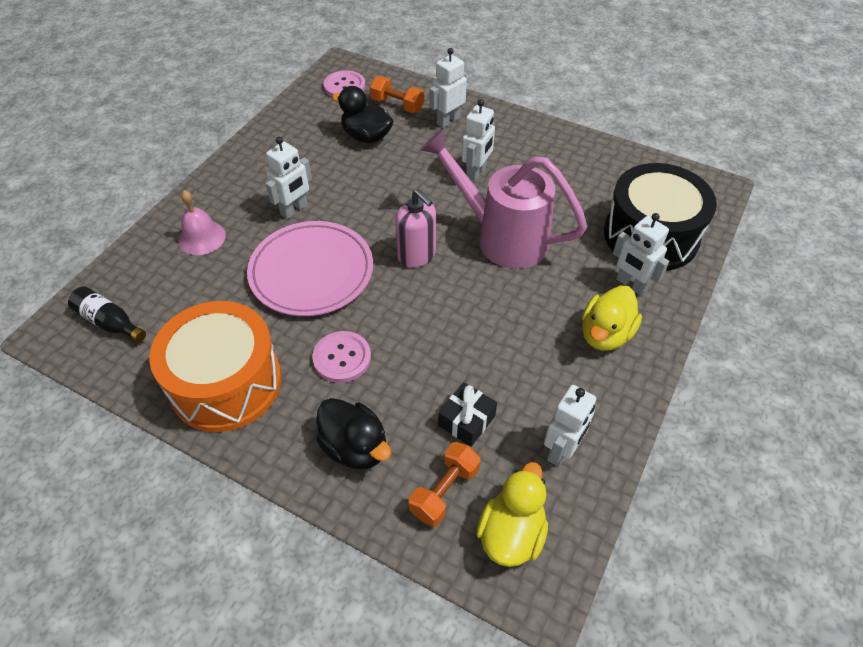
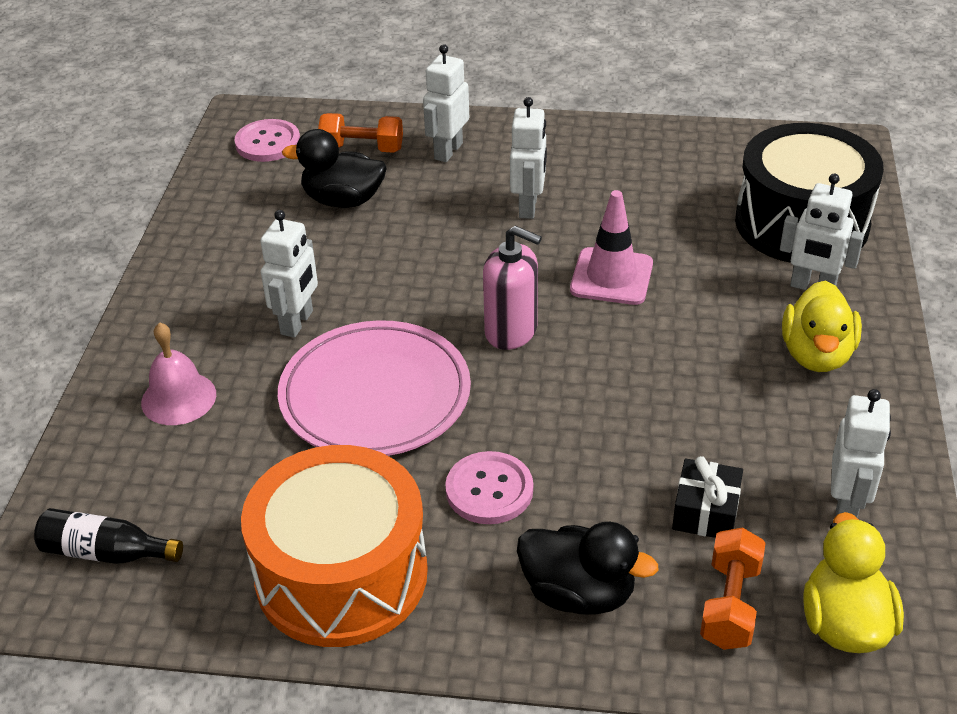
camera: 20 degrees left, 10 degrees down
pink watering can [420,129,587,269] -> pink traffic cone [570,190,653,305]

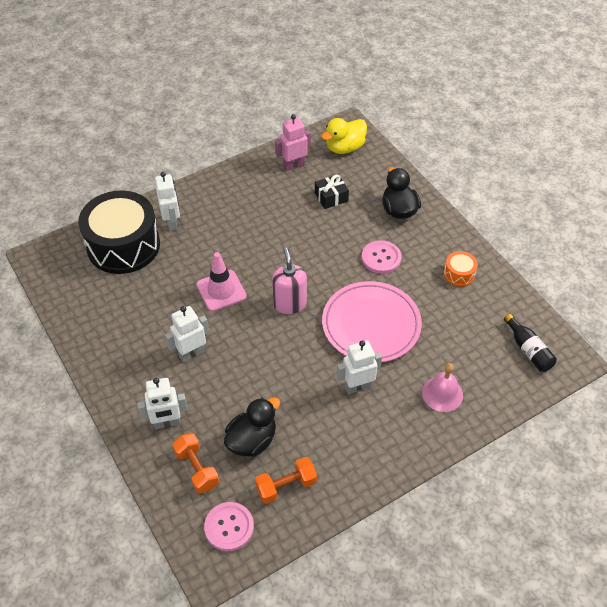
camera: 130 degrees left, 10 degrees up
orange drum [241,445,428,647] -> orange drum [444,251,478,287], size x0.42
black duck [282,129,386,208] -> black duck turned 105 degrees counterclockwise [224,397,280,457]
orange dumbbell [700,527,766,650] -> orange dumbbell moved to [255,457,317,504]
yellow duck [782,280,862,372] -> none
white robot [831,389,891,518] -> pink robot [275,114,311,171]

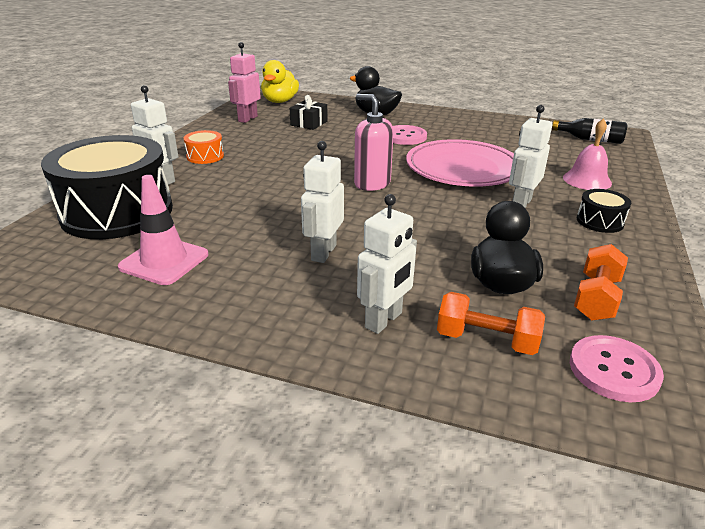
camera: 40 degrees left, 20 degrees down
pink traffic cone [196,252,247,311] -> pink traffic cone moved to [118,175,208,285]
orange drum [444,251,478,287] -> orange drum moved to [183,130,224,164]
none -> black drum [577,189,631,233]

